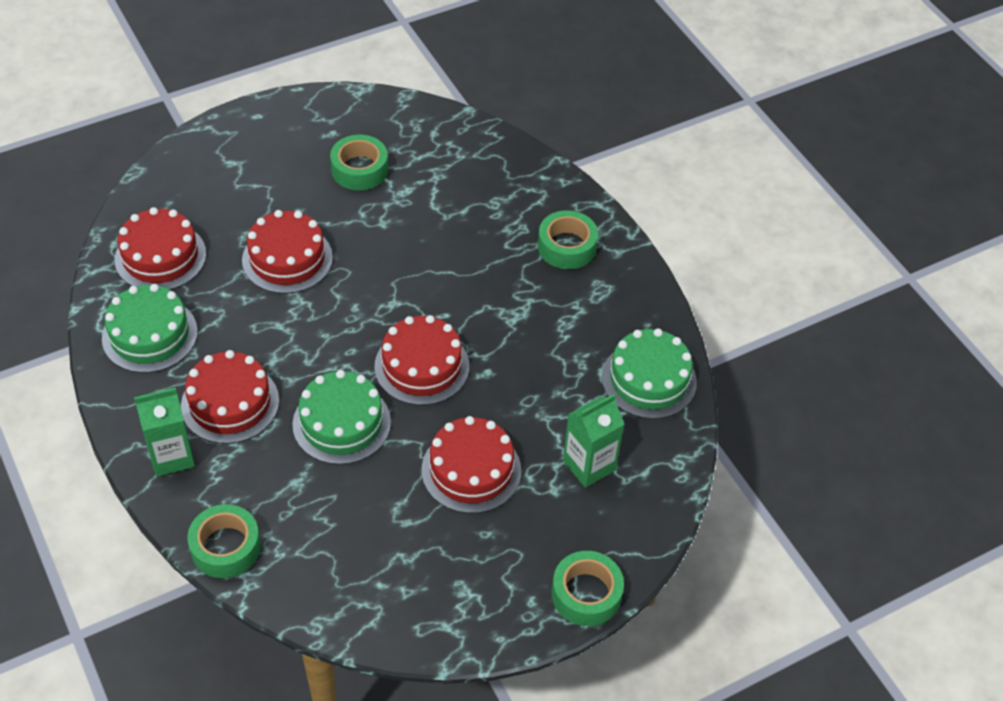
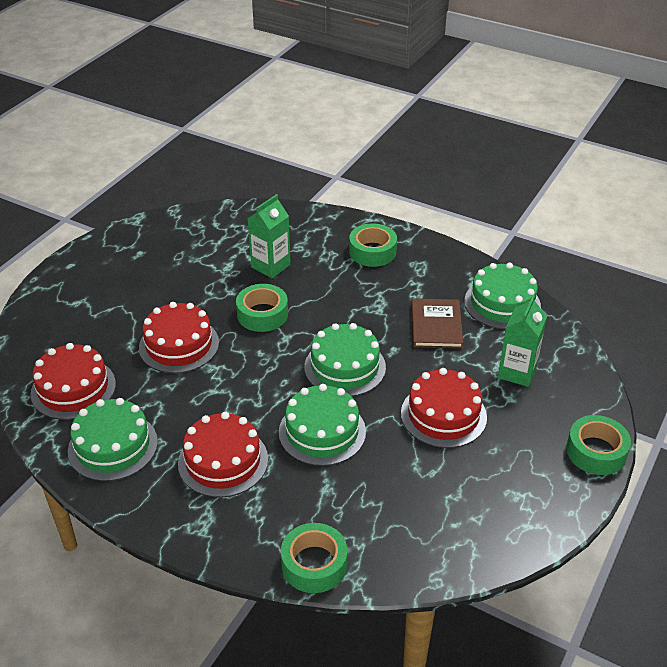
camera: 30 degrees left, 10 degrees down
green carton [134,388,195,477] -> green carton moved to [248,194,291,278]
green tape [330,135,388,190] -> green tape moved to [236,284,288,332]
red cake [375,315,469,405] -> green cake [304,323,386,396]
none -> brown book [412,299,463,349]

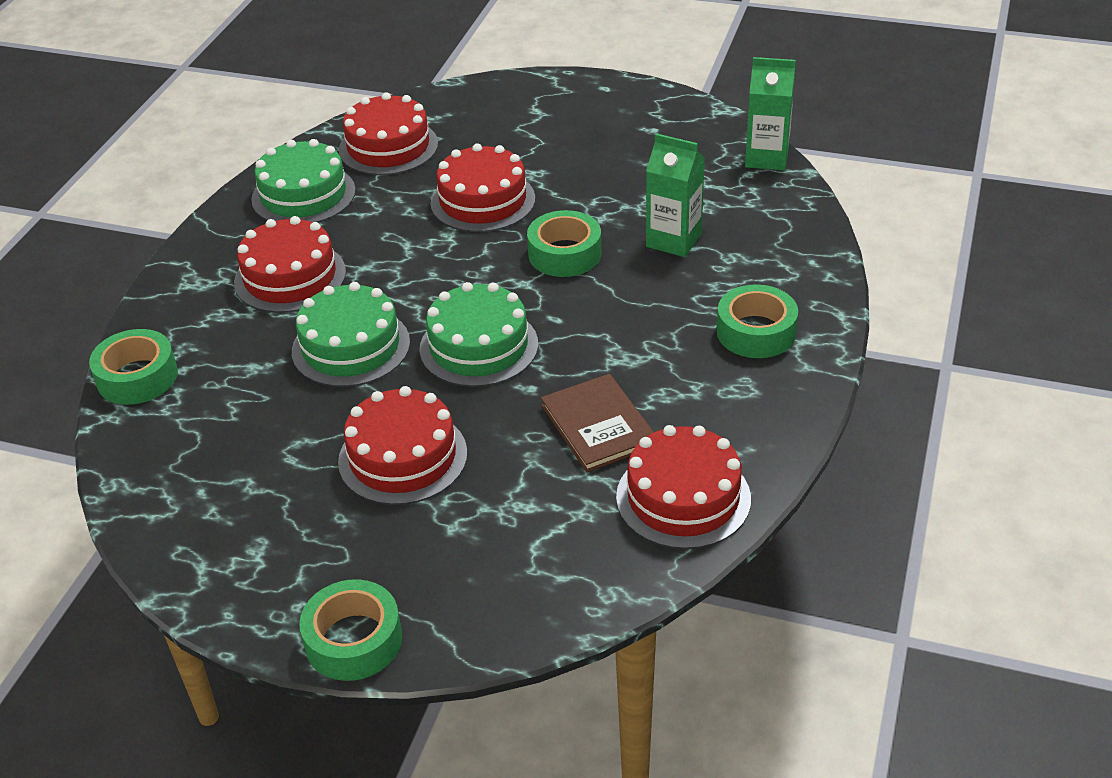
camera: 80 degrees right, 0 degrees up
brown book [412,299,463,349] -> brown book turned 75 degrees clockwise [541,374,654,472]
green cake [464,262,541,329] -> red cake [616,425,751,549]
green carton [498,295,547,387] -> green carton moved to [745,57,796,171]

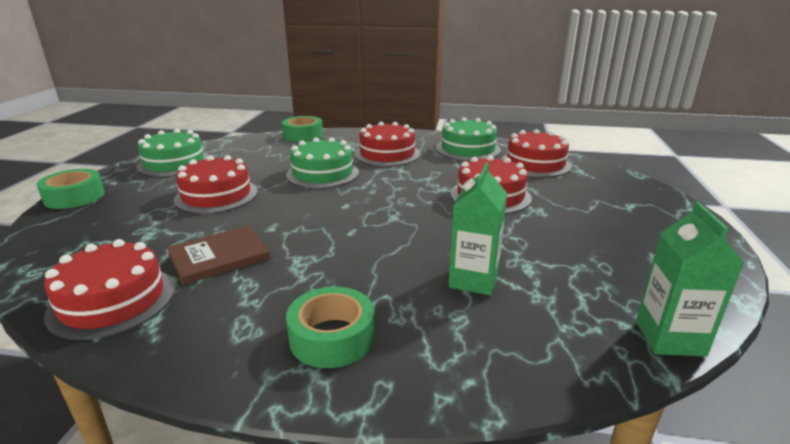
camera: 80 degrees right, 15 degrees down
green cake [420,282,538,387] -> green cake moved to [136,129,209,176]
green tape [527,210,602,277] -> none

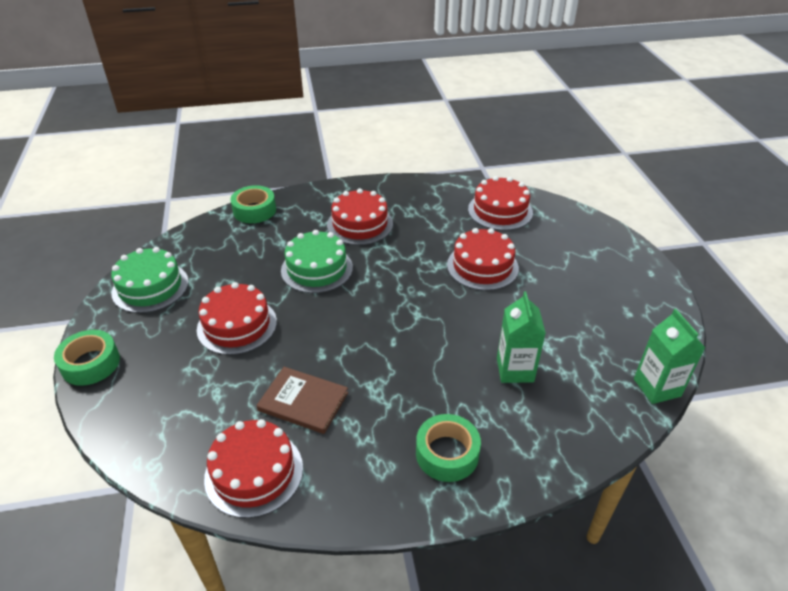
camera: 20 degrees left, 15 degrees up
brown book [167,226,270,285] -> brown book turned 75 degrees clockwise [257,367,348,434]
green cake [436,117,501,161] -> none

